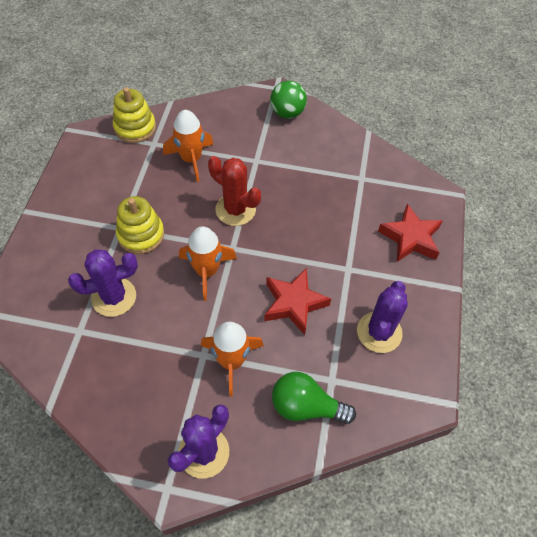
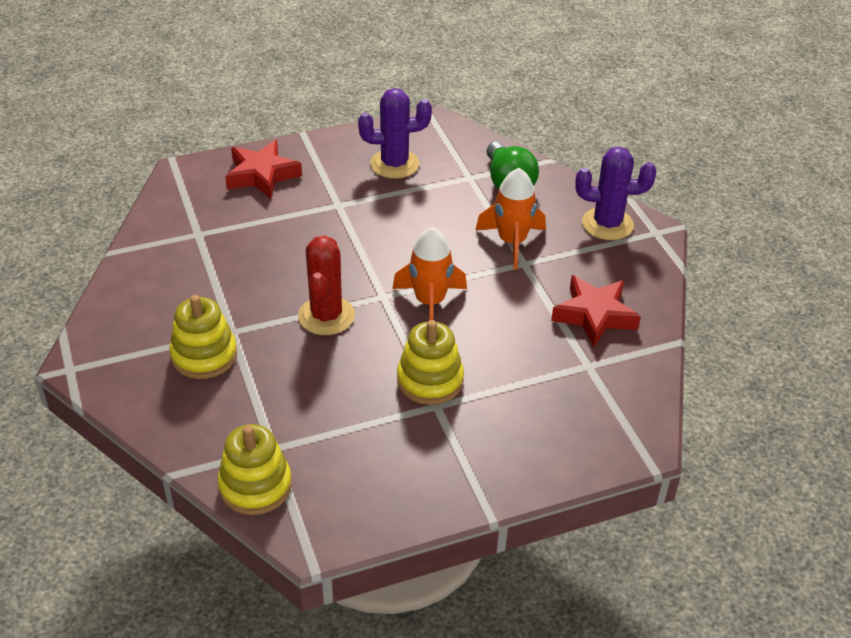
camera: 120 degrees left, 15 degrees down
purple cactus [68,249,138,317] -> none
orange rocket [163,110,214,182] -> none
red star [264,268,331,335] -> red star moved to [551,275,641,347]
green ball [270,81,307,118] -> none
none -> yellow stacking toy [169,295,237,379]

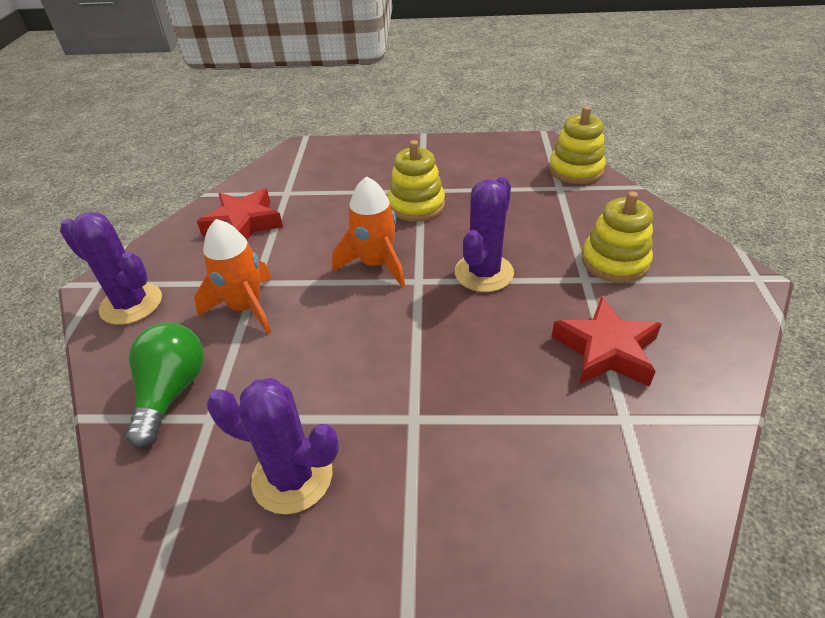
camera: 155 degrees left, 0 degrees up
red star [225,140,302,199] -> red star moved to [551,297,662,387]
red cactus [298,235,355,335] -> purple cactus [455,177,514,292]

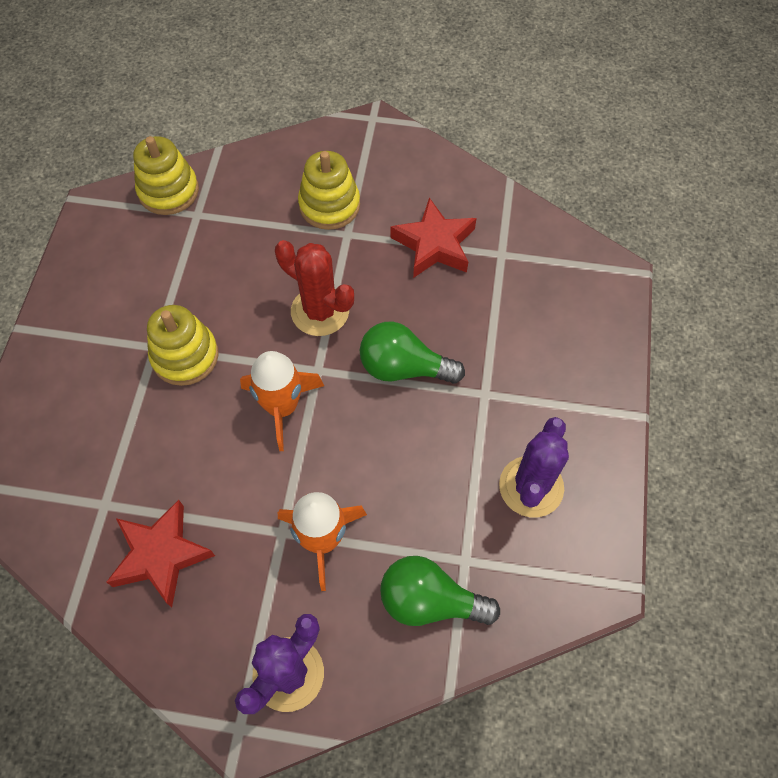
camera: 85 degrees left, 20 degrees up
purple cactus [455,177,514,292] -> red cactus [275,240,354,336]
none -> green light bulb [360,322,465,384]

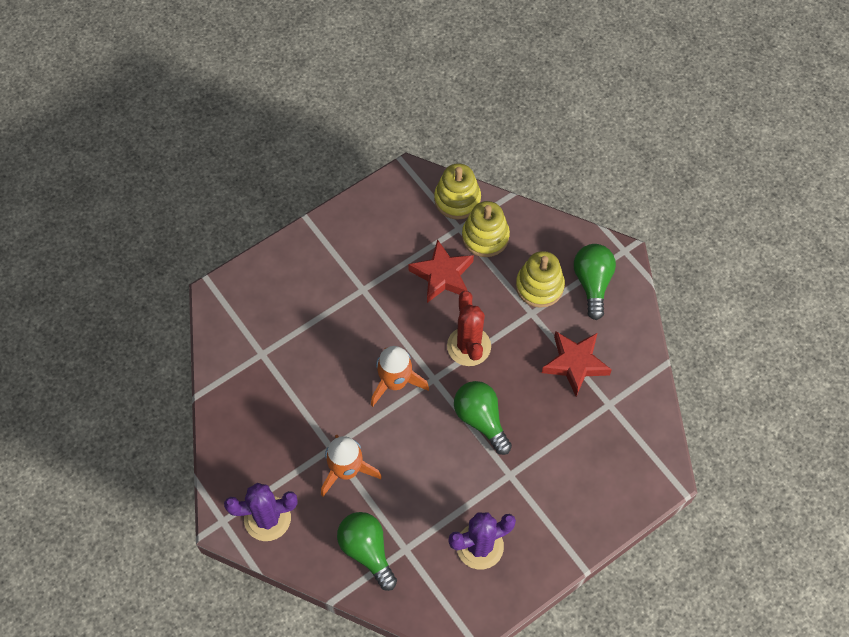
camera: 45 degrees right, 0 degrees up
red star [106,500,215,607] -> red star moved to [408,239,474,303]
yellow stacking toy [147,305,219,386] -> yellow stacking toy moved to [462,201,510,257]
none -> green light bulb [574,244,616,320]

